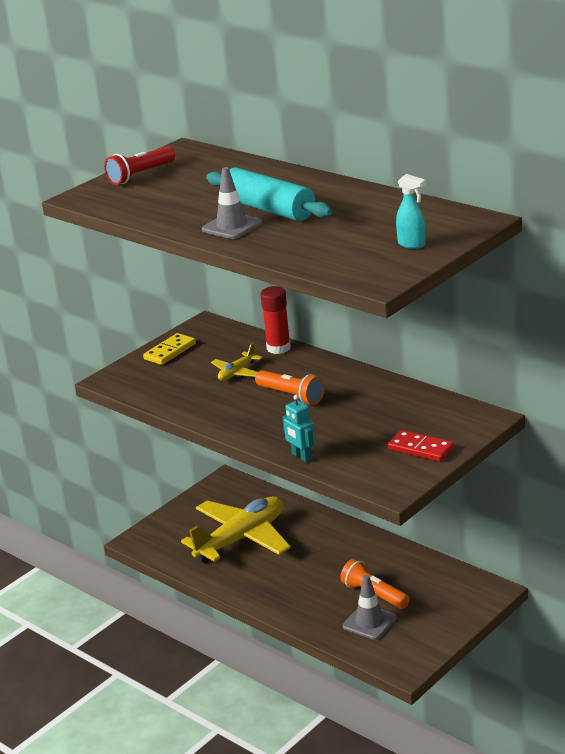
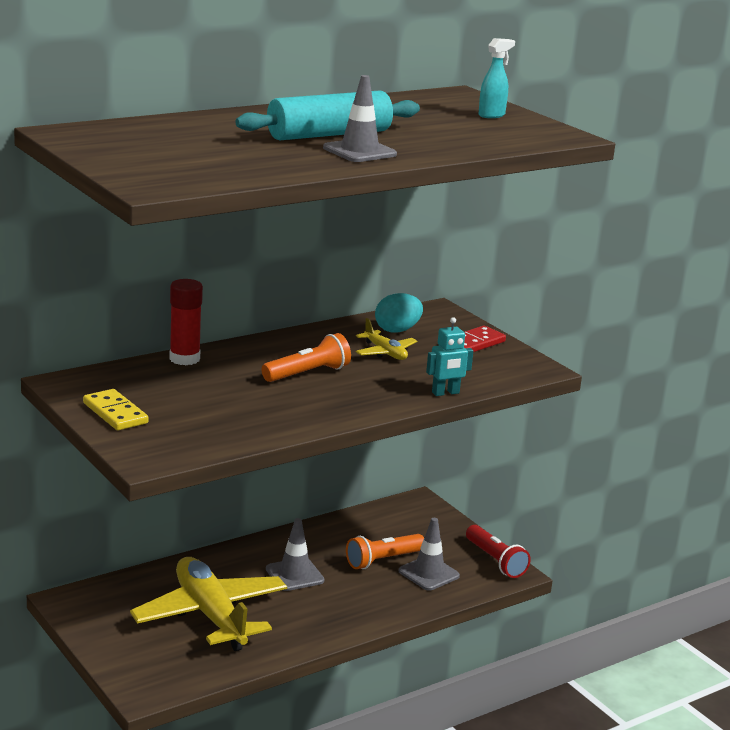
camera: 80 degrees left, 5 degrees down
red flashlight [104,146,175,185] -> red flashlight moved to [466,525,531,578]
yellow plane [211,343,263,381] -> yellow plane moved to [356,318,417,360]
none -> grey traffic cone [266,518,324,591]
none -> turquoise egg [375,293,423,333]

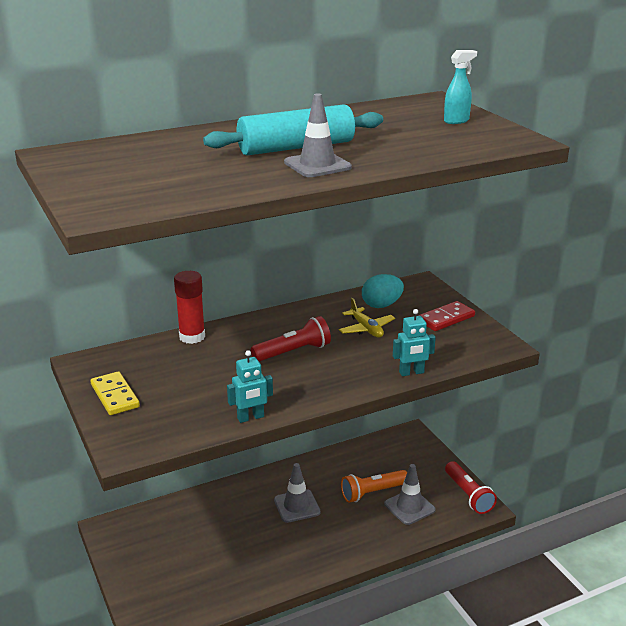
camera: 10 degrees right, 5 degrees up
yellow plane [130,557,287,651] -> none
orange flashlight [262,333,351,382] -> red flashlight [251,316,331,362]
none -> turquoise robot [227,350,273,423]

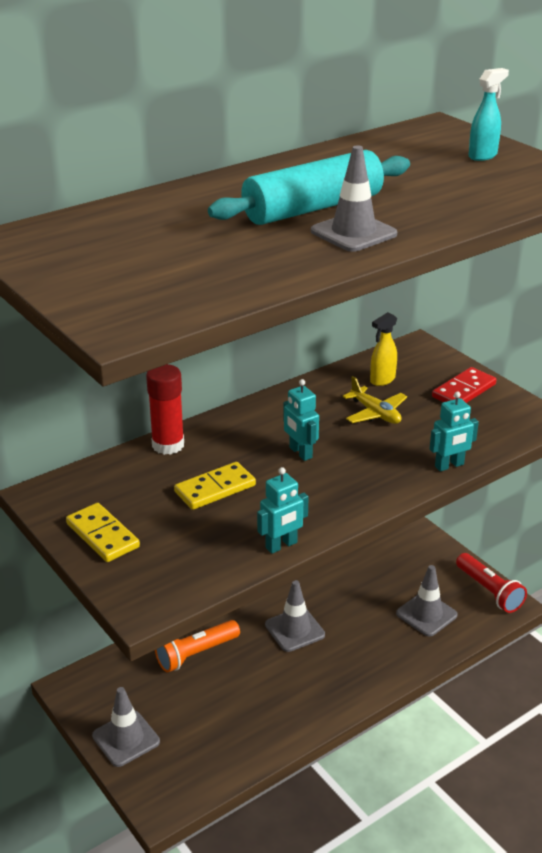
camera: 10 degrees left, 5 degrees up
red flashlight [251,316,331,362] -> turquoise robot [283,379,319,461]
orange flashlight [341,470,407,503] -> orange flashlight moved to [155,620,240,673]
turquoise egg [362,274,404,308] -> yellow spray bottle [370,312,397,386]
none -> grey traffic cone [92,687,160,767]
none -> yellow domino [174,462,256,510]

